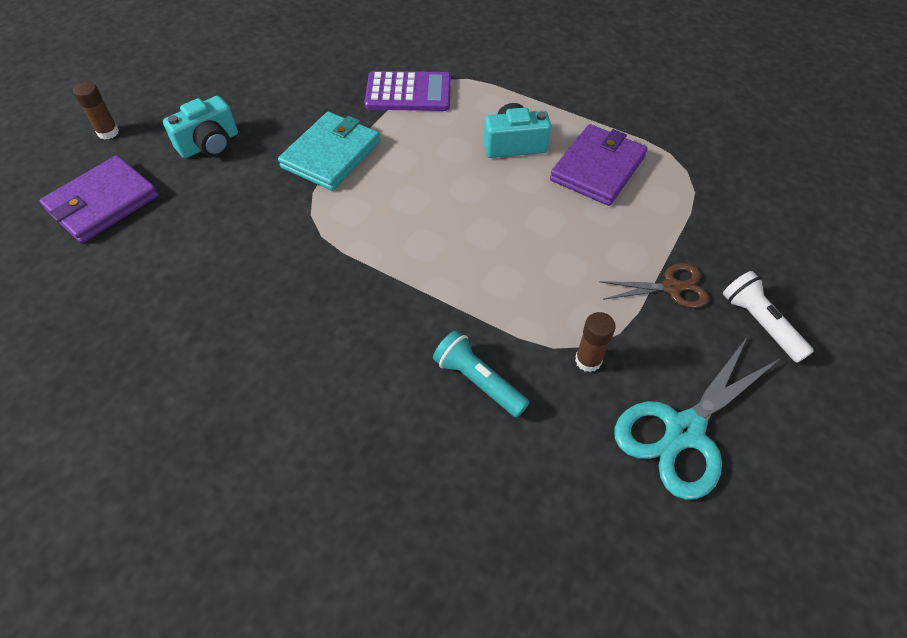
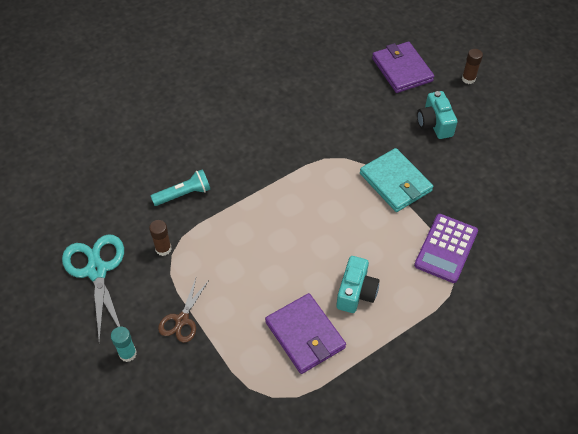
camera: 115 degrees right, 0 degrees up
white flashlight [723,271,814,363] -> turquoise glue stick [111,327,137,362]

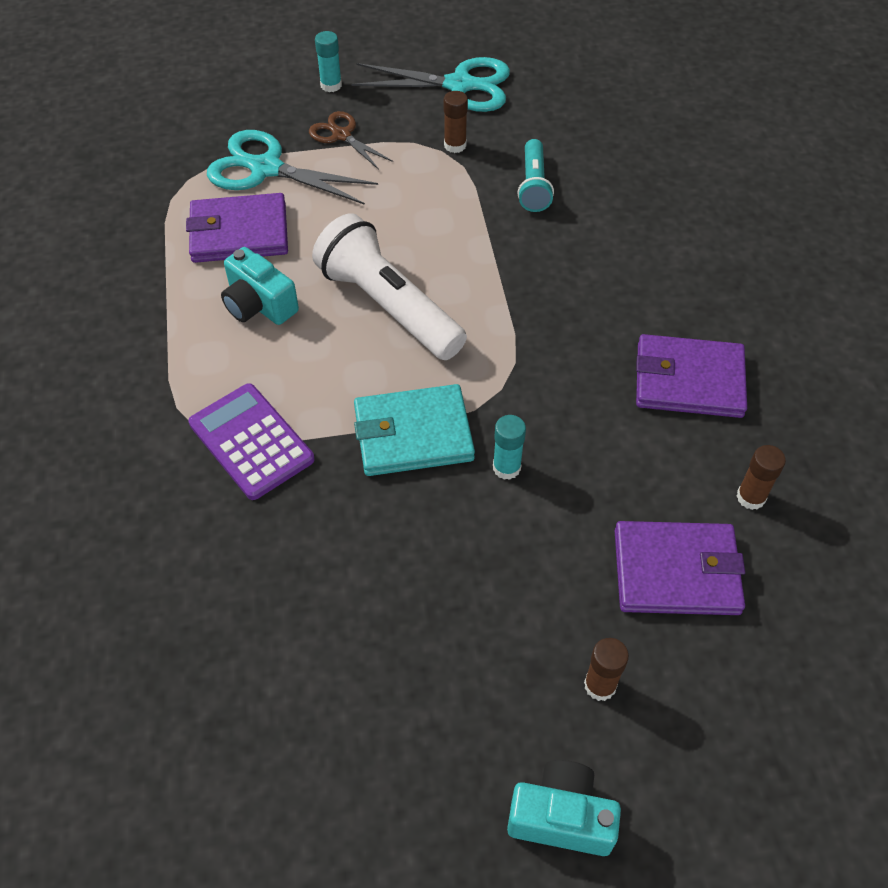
camera: 115 degrees right, 0 degrees up
turquoise camera [417,91,457,139] -> turquoise camera moved to [507,760,621,856]
none -> turquoise scissors [207,130,378,205]
none -> white flashlight [312,213,467,360]
none -> turquoise glue stick [493,415,526,480]
none -> purple wallet [636,334,747,418]
none -> brown glue stick [736,445,786,510]

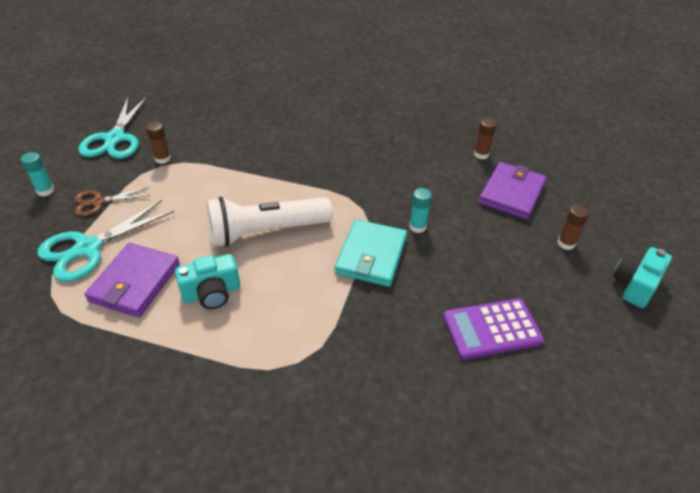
camera: 65 degrees left, 10 degrees down
purple calculator [188,383,315,500] -> purple calculator moved to [443,298,544,360]
turquoise scissors [351,57,510,112] -> turquoise scissors turned 150 degrees clockwise [79,97,147,159]
turquoise flashlight [518,139,554,212] -> none
purple wallet [636,334,747,418] -> none

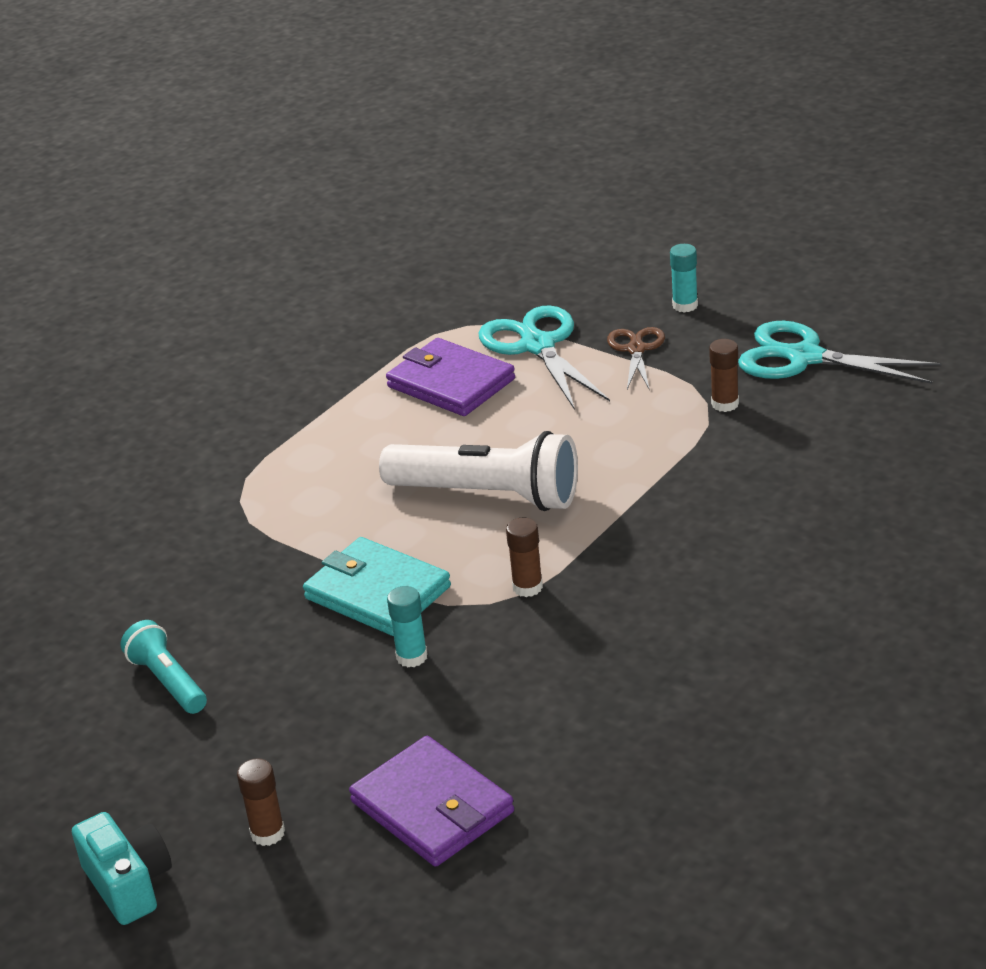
camera: 115 degrees right, 10 degrees down
turquoise camera [175,254,240,309] -> none
white flashlight [207,197,333,247] -> white flashlight turned 105 degrees clockwise [379,431,578,511]
purple calculator [443,298,544,360] -> turquoise flashlight [120,620,207,714]
brown glue stick [474,118,497,159] -> brown glue stick moved to [506,518,543,597]

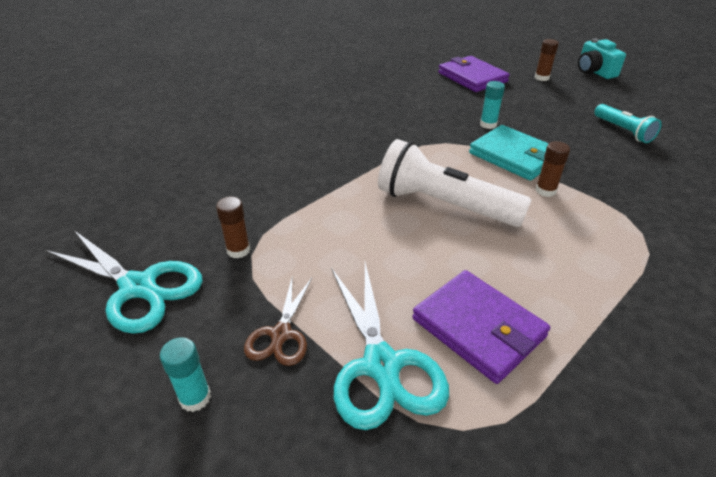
camera: 175 degrees left, 5 degrees up
brown glue stick [506,518,543,597] -> brown glue stick moved to [535,141,570,197]

